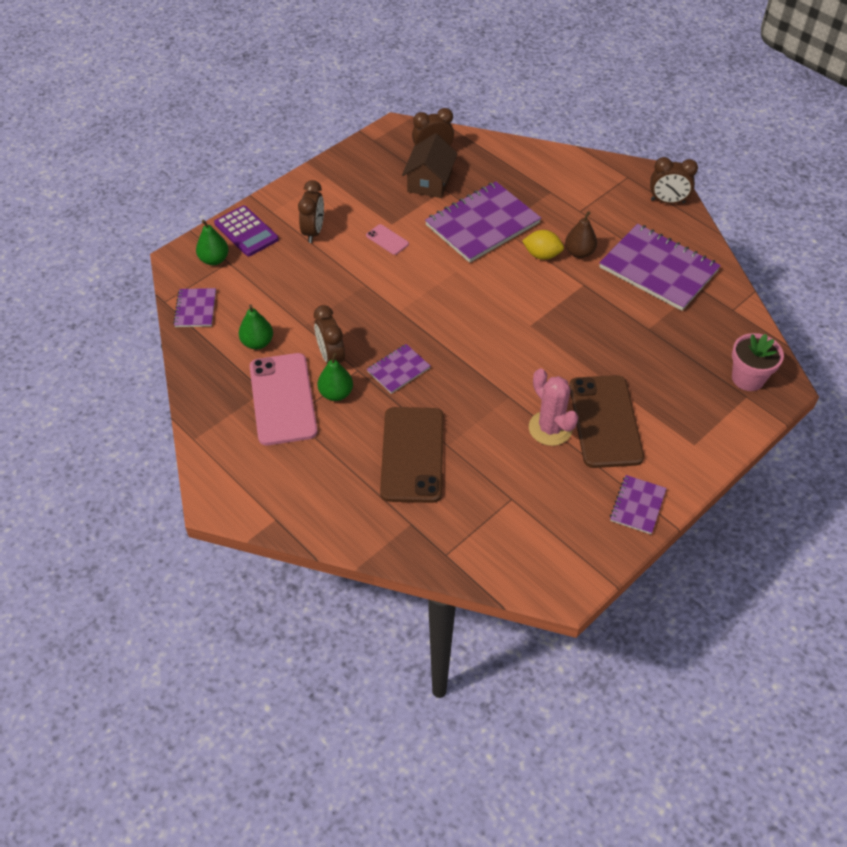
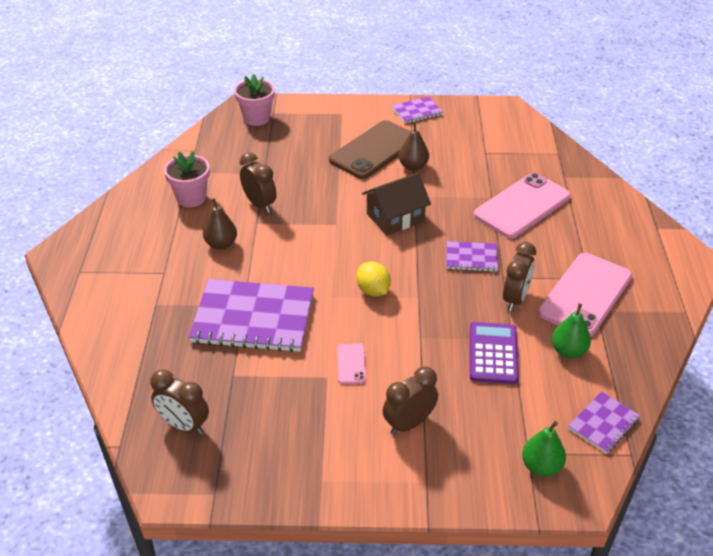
camera: 135 degrees left, 10 degrees down
purple calculator [214,205,279,256] -> purple calculator moved to [470,322,519,384]
green pear [317,353,353,401] -> none
brown phone [380,407,444,503] -> pink phone [474,173,571,238]
brown house [402,133,457,198] -> brown house moved to [362,173,431,235]
yellow lemon [522,230,564,260] -> yellow lemon moved to [356,262,391,297]
pink cactus [529,369,578,446] -> brown pear [398,122,429,171]
purple notebook [599,224,721,311] -> pink flower pot [164,151,210,207]
brown clock [650,157,698,204] -> brown clock moved to [240,152,276,213]

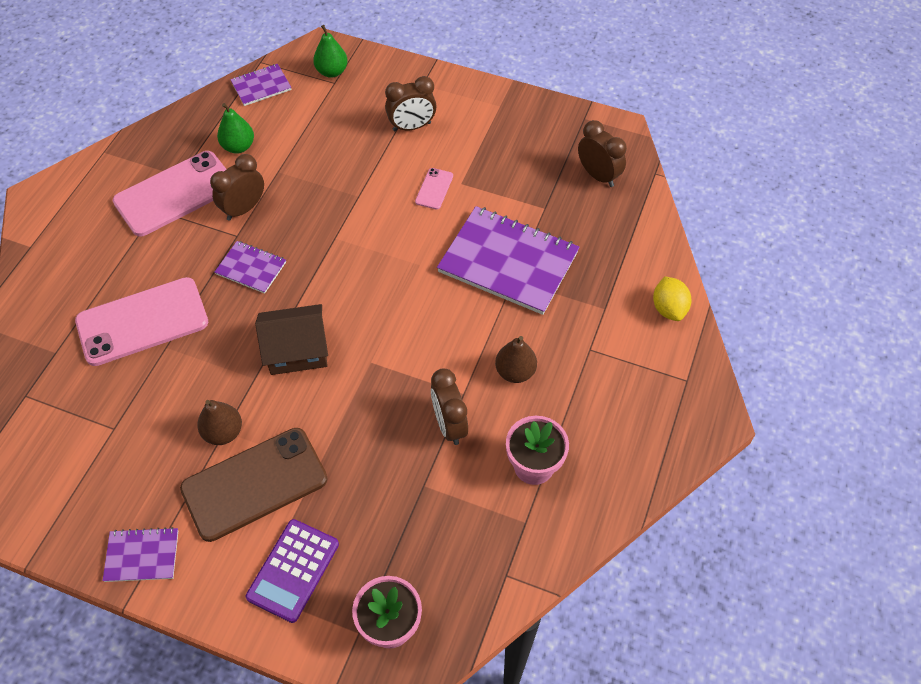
camera: 160 degrees left, 15 degrees up
yellow lemon [356,262,391,297] -> yellow lemon moved to [653,276,692,321]
purple calculator [470,322,519,384] -> purple calculator moved to [246,519,339,623]

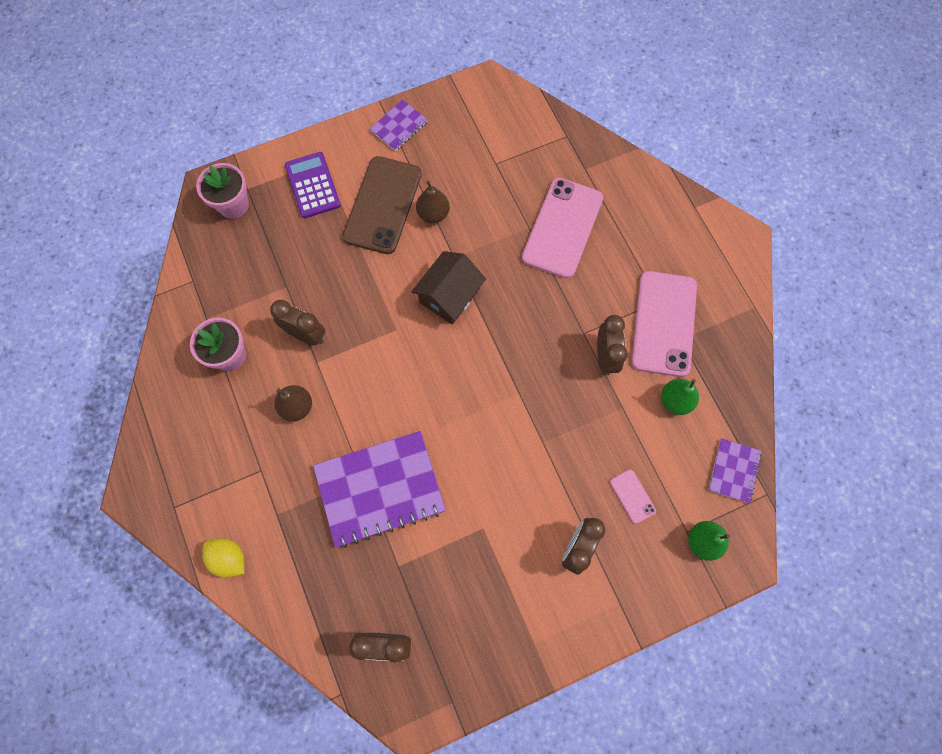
camera: 135 degrees right, 15 degrees up
purple notebook [215,241,286,294] -> none
pink phone [415,168,453,210] -> pink phone moved to [610,470,656,524]

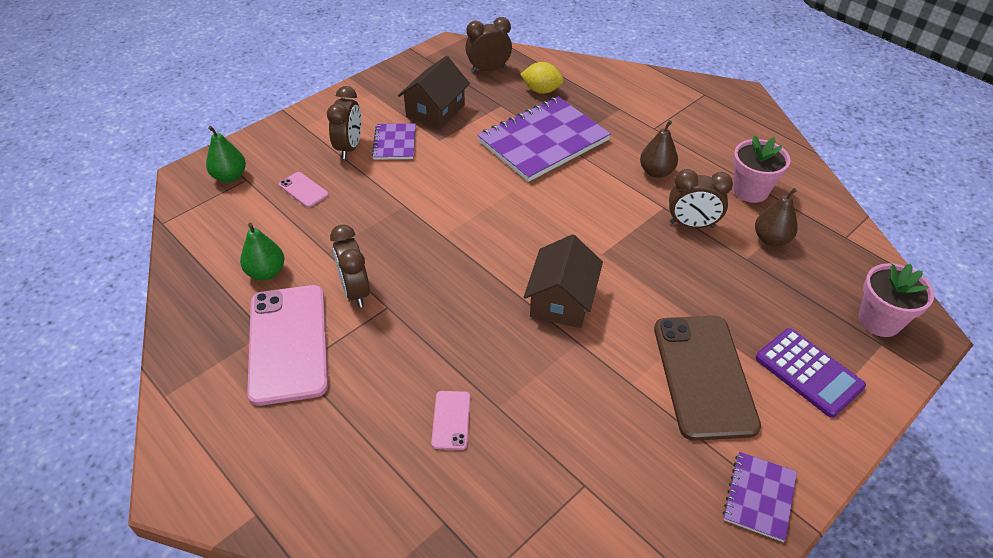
camera: 160 degrees right, 25 degrees down
yellow lemon [202,538,245,578] -> yellow lemon moved to [520,62,563,94]
brown pear [416,181,450,223] -> brown pear moved to [755,188,798,247]
pink phone [522,178,603,279] -> pink phone [431,391,470,450], size x0.44
purple notebook [709,438,762,503] -> purple notebook moved to [372,123,416,160]
none -> brown house [398,56,470,129]

